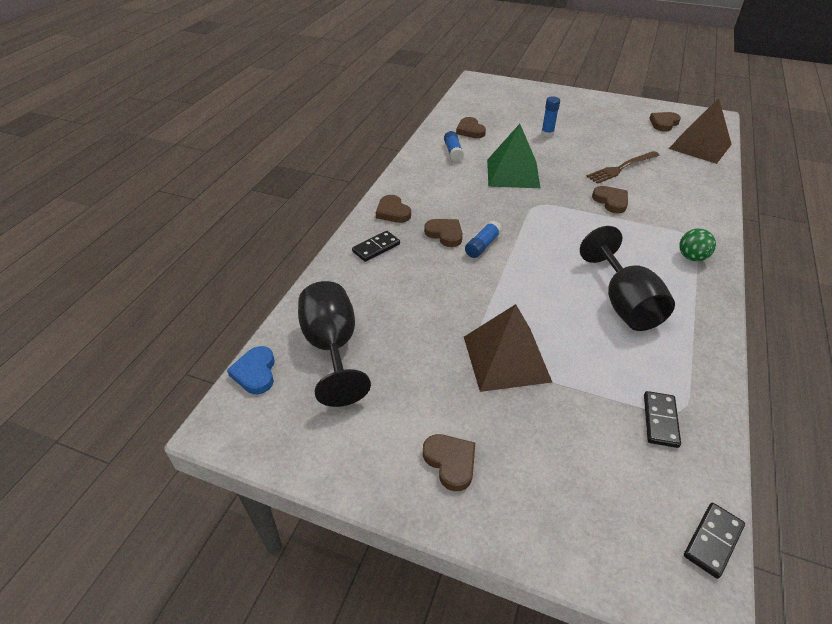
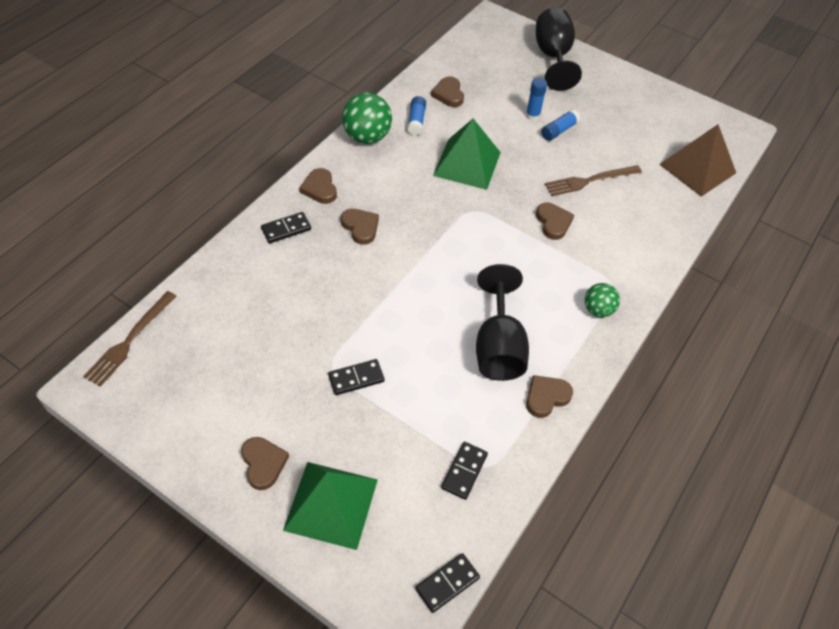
camera: 10 degrees right, 10 degrees up
blue heart [227,346,275,394] -> brown fork [83,291,176,387]
black goblet [298,281,371,407] -> black goblet moved to [536,8,582,91]
brown pyramid [464,304,552,392] -> black domino [328,359,385,395]
blue glue stick [465,221,502,258] -> blue glue stick moved to [541,109,581,141]
brown heart [649,112,681,132] -> brown heart moved to [526,375,573,418]
none -> green pyramid [283,462,378,550]
none -> green ball [342,92,392,144]

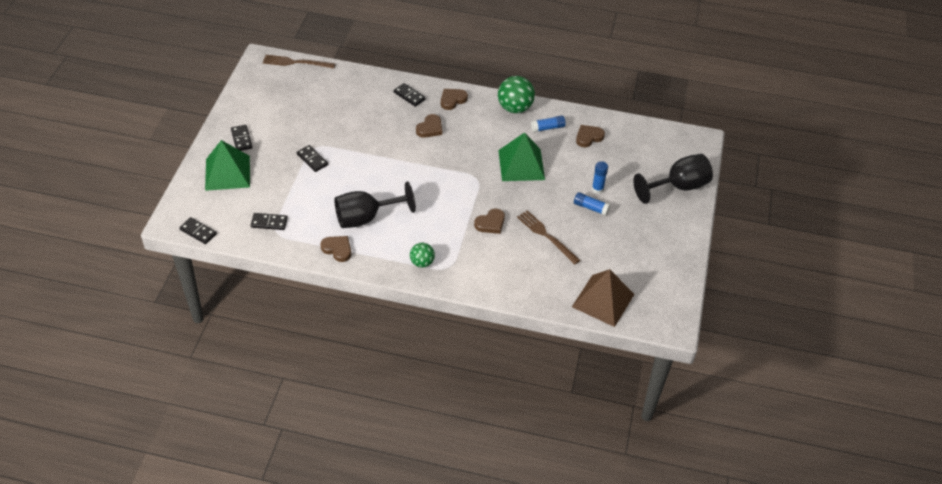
camera: 70 degrees right, 5 degrees down
brown heart [241,437,289,490] -> black domino [231,125,252,151]

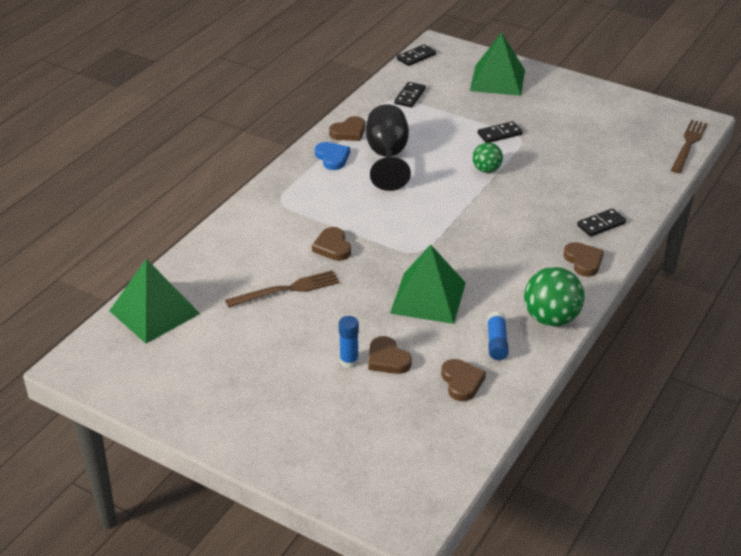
camera: 110 degrees right, 10 degrees down
black domino [231,125,252,151] -> none
green ball [410,243,435,268] -> green ball moved to [473,142,503,173]
brown heart [416,114,442,138] -> brown heart moved to [369,336,412,374]
brown pyramid [572,269,635,327] -> green pyramid [109,259,200,344]
blue glue stick [574,192,610,216] -> none
black goblet [633,154,713,204] -> none
none -> blue heart [315,142,350,170]

